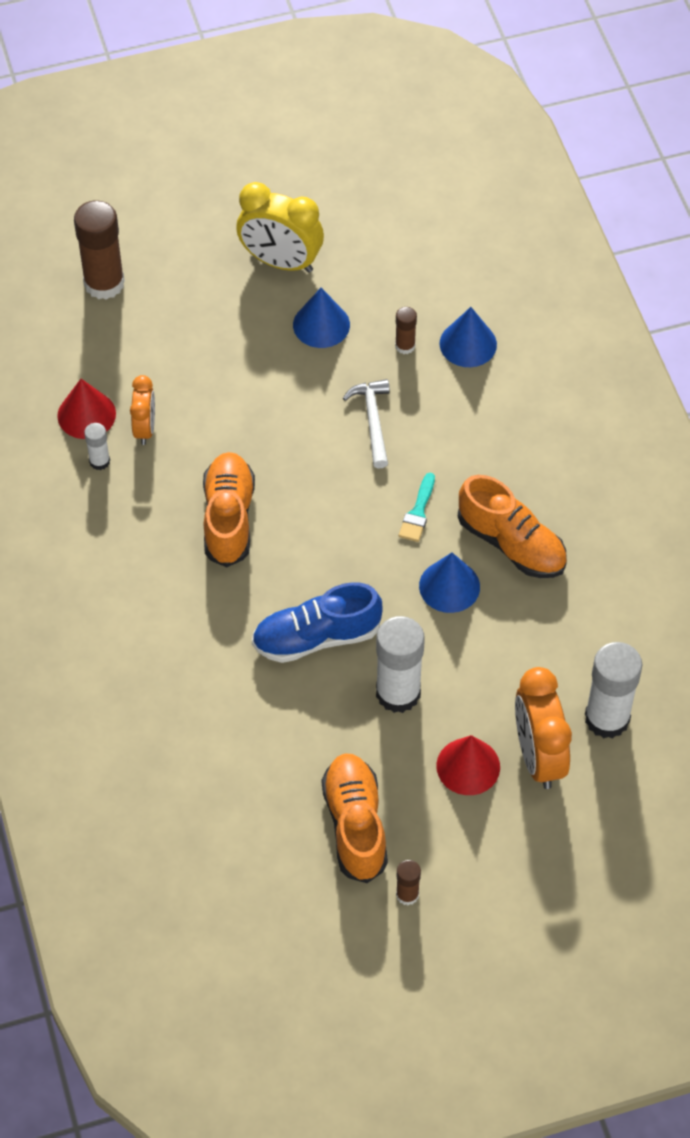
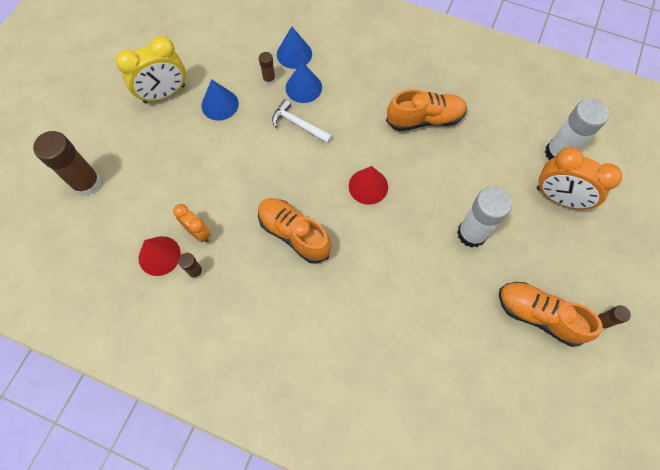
camera: 50 degrees left, 10 degrees up
white glue stick [84,423,110,470] -> brown glue stick [178,253,204,279]
blue shoe [252,582,383,663] -> none
turquoise brush [399,473,435,542] -> none
blue cone [419,553,480,613] -> blue cone moved to [286,62,322,103]
red cone [436,735,500,795] -> red cone moved to [349,166,388,205]

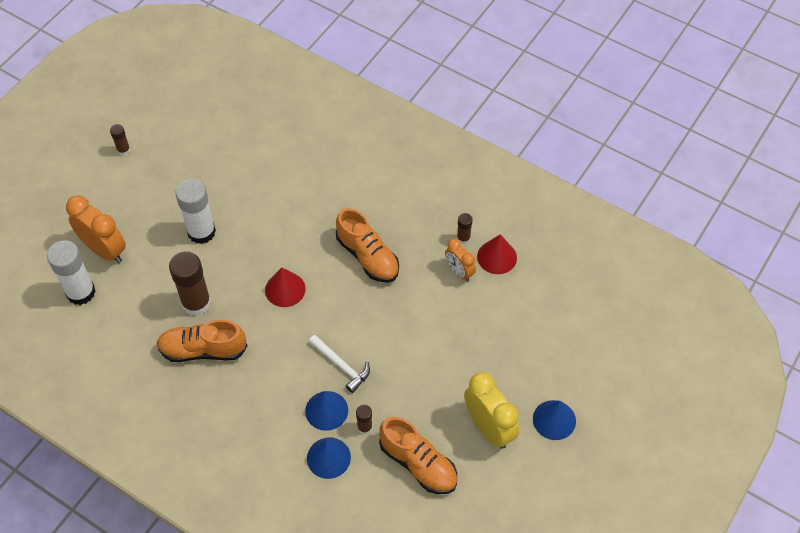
camera: 170 degrees left, 10 degrees down
brown glue stick [33,131,102,196] -> brown glue stick moved to [169,251,211,316]
yellow clock [116,36,186,103] -> yellow clock turned 75 degrees clockwise [464,372,519,449]
blue cone [201,79,239,121] -> blue cone moved to [533,400,576,440]
orange shoe [499,282,603,347] -> orange shoe moved to [379,417,457,494]

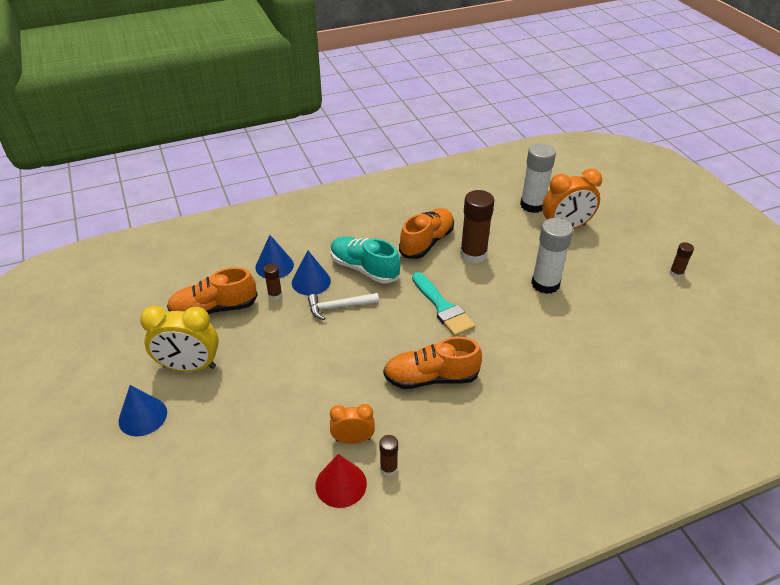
camera: 125 degrees right, 15 degrees down
red cone [265,267,306,307] -> turquoise brush [412,272,476,336]
none -> turquoise shoe [331,236,400,283]

